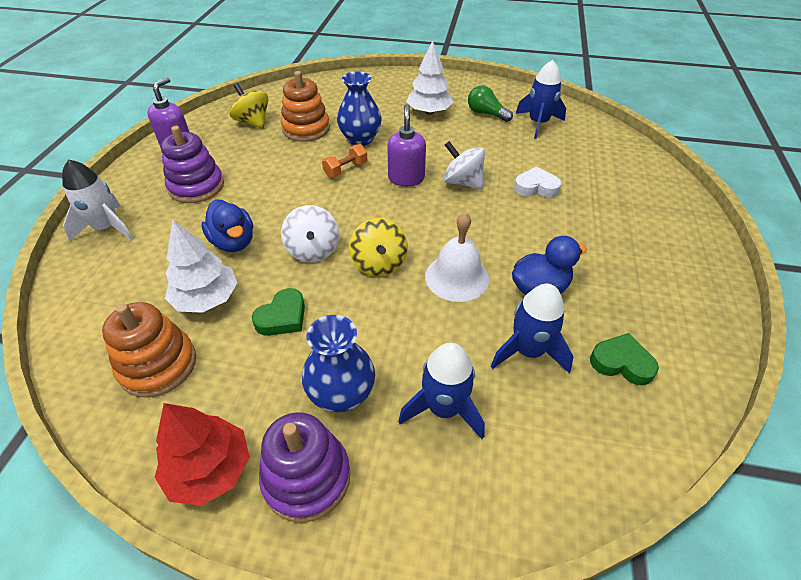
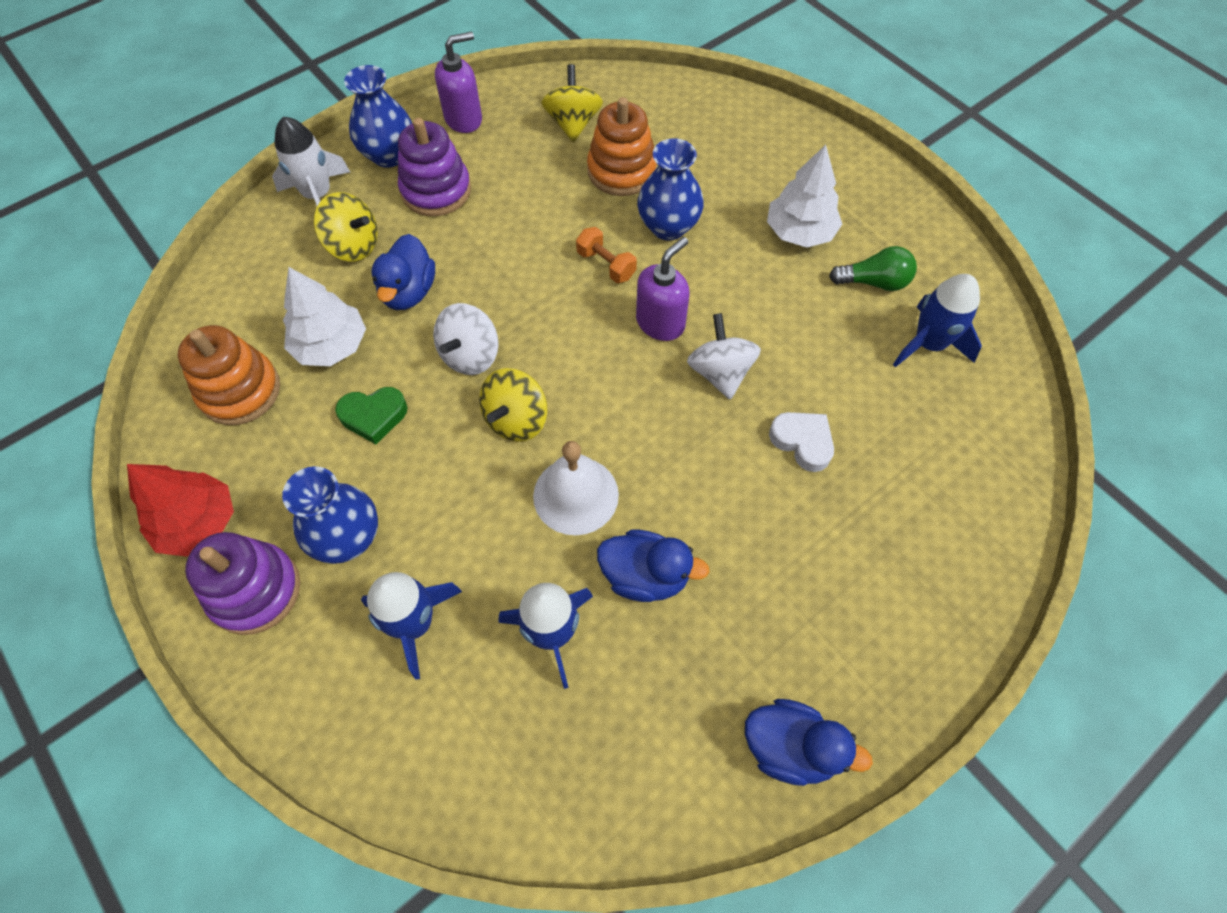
camera: 40 degrees right, 15 degrees up
orange dumbbell [322,144,367,178] -> orange dumbbell turned 45 degrees clockwise [576,227,637,283]
green light bulb [468,85,513,122] -> green light bulb turned 105 degrees clockwise [829,246,917,291]
green heart [590,333,659,385] -> none
none -> yellow spinning top [314,192,378,261]
none -> blue vase [344,65,412,168]
none -> blue duck [745,699,873,786]

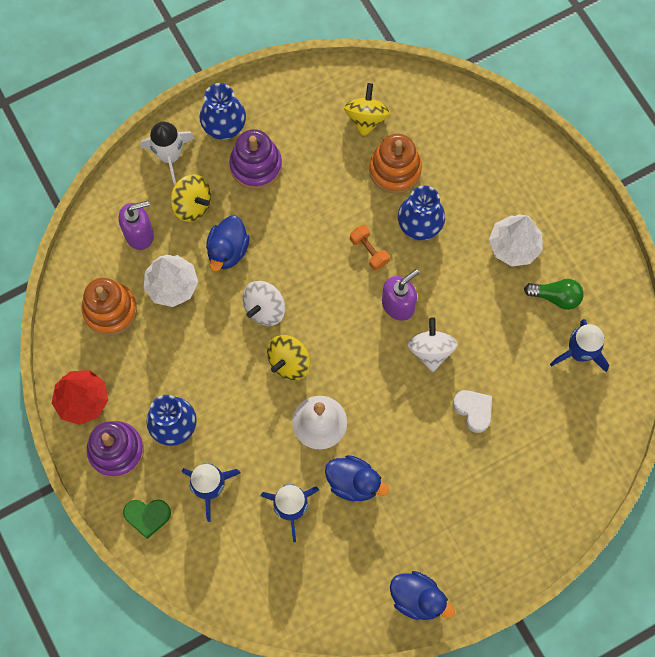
camera: 10 degrees right, 10 degrees up
green heart [335,387,408,444] -> green heart moved to [123,499,171,539]
purple soap dispenser [435,32,482,133] -> purple soap dispenser moved to [119,201,154,250]

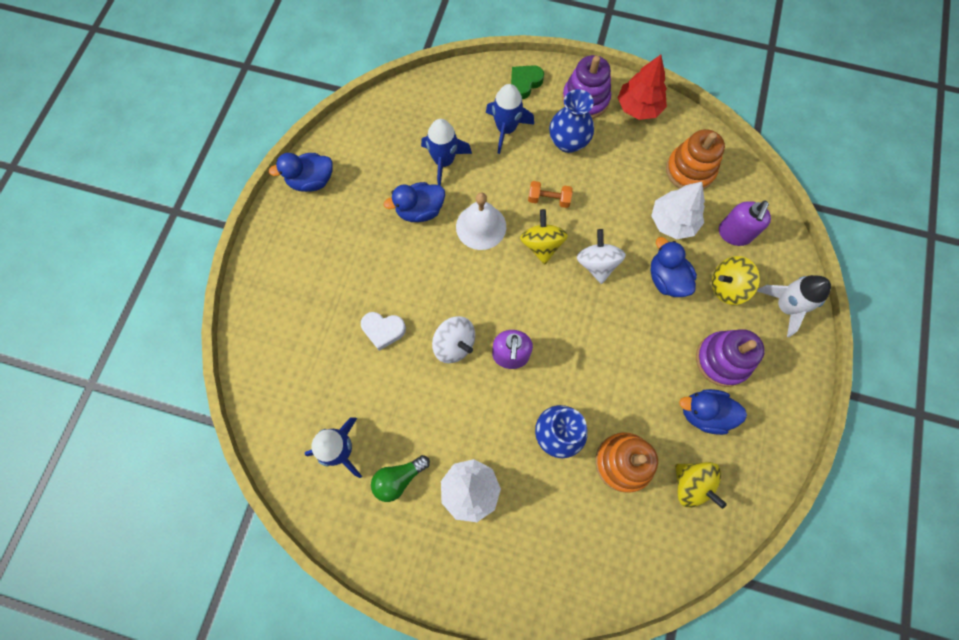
camera: 135 degrees right, 0 degrees up
blue vase [199,83,246,140] -> none
orange dumbbell [350,225,389,270] -> orange dumbbell moved to [528,181,573,208]
none -> blue duck [679,389,747,435]

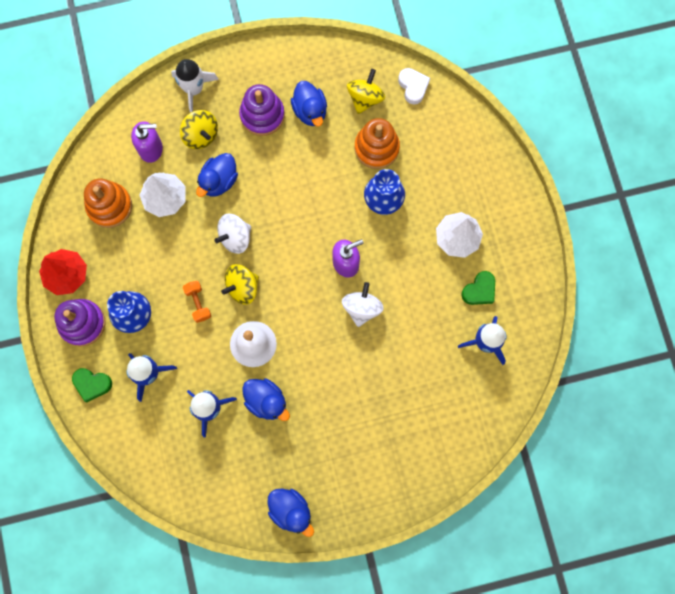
camera: 120 degrees left, 5 degrees up
white heart [361,312,406,351] -> white heart moved to [398,68,430,104]
green light bulb [371,455,430,502] -> green heart [461,271,495,305]

